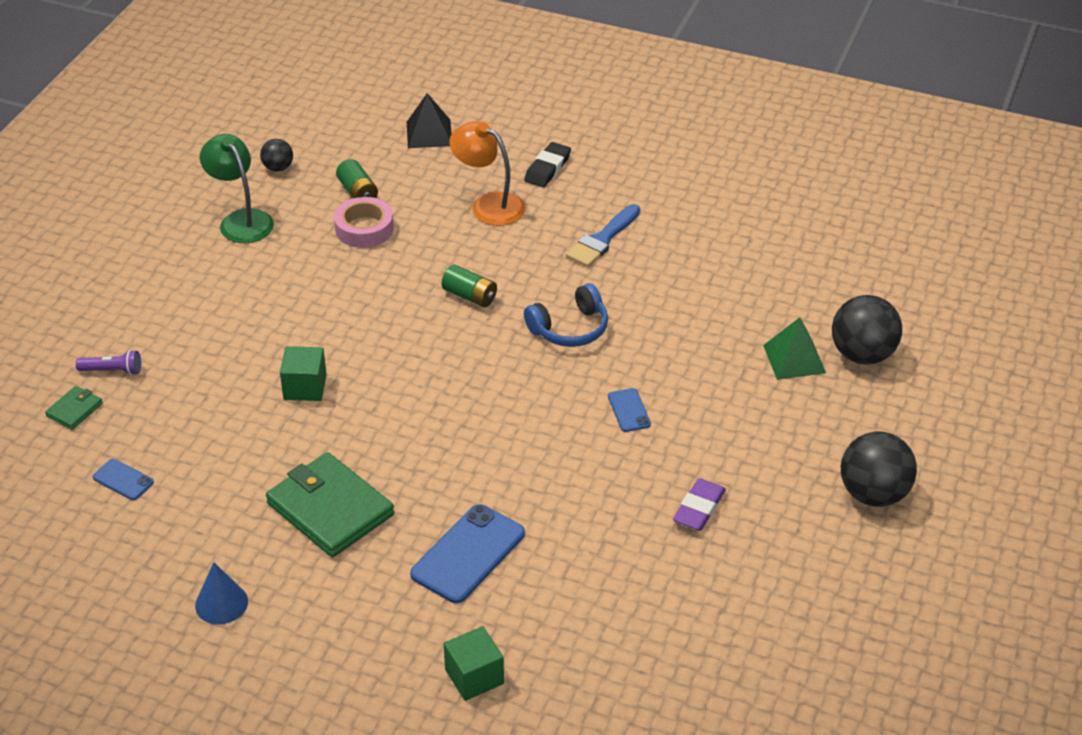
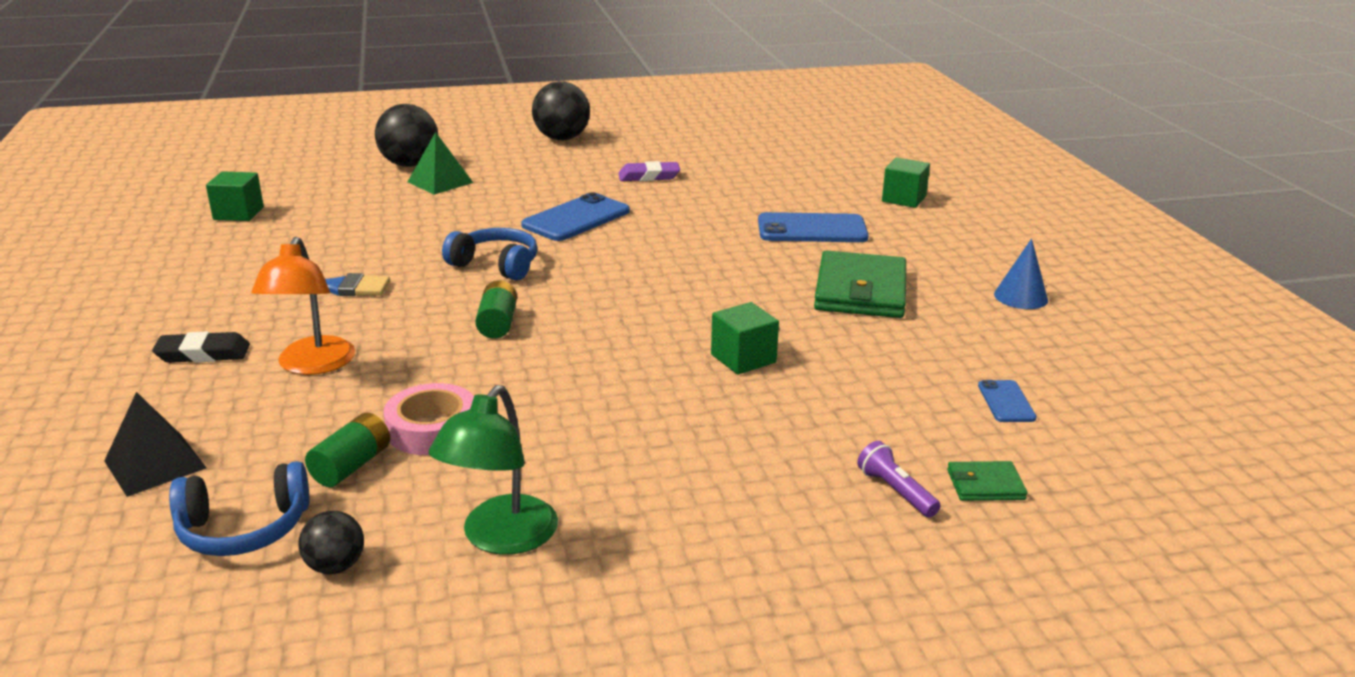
camera: 125 degrees left, 15 degrees down
blue phone [608,388,651,432] -> blue phone [521,192,630,241], size x1.96
none -> blue headphones [169,461,309,556]
none -> green cube [206,171,264,221]

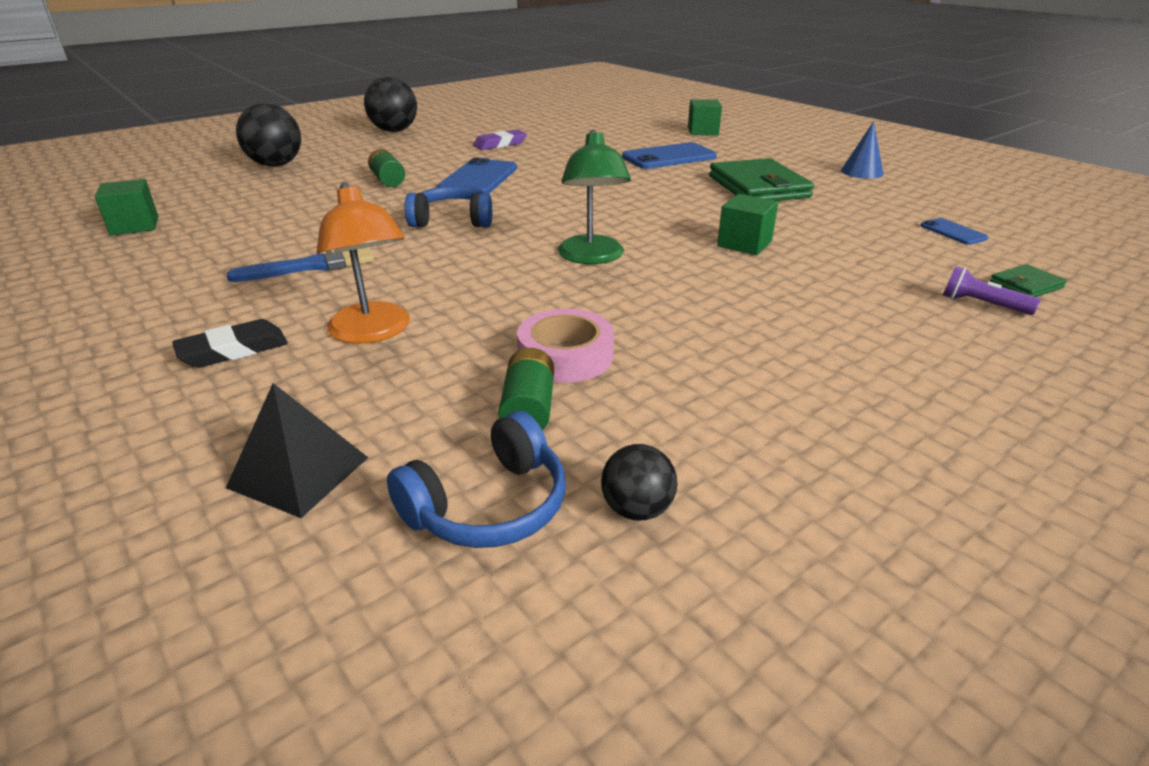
camera: 25 degrees left, 5 degrees up
green pyramid [408,132,473,195] -> none
green lamp [429,385,558,555] -> green lamp moved to [558,130,631,264]
green battery [475,281,517,339] -> green battery moved to [368,149,405,187]

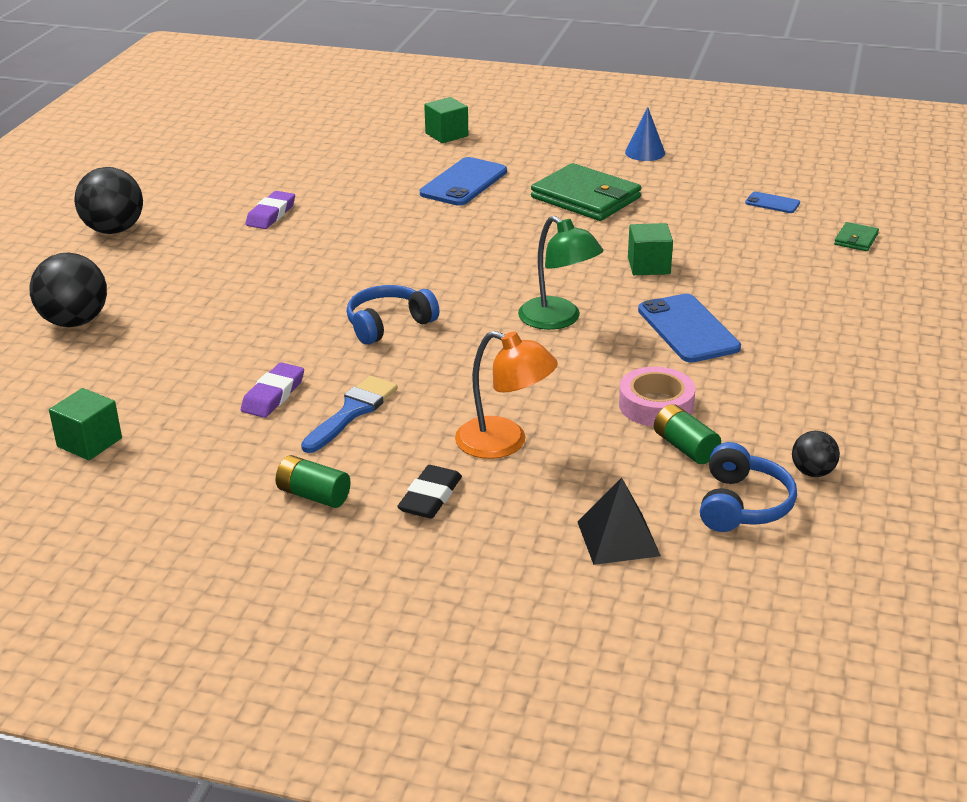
camera: 35 degrees left, 0 degrees up
green battery [368,149,405,187] -> green battery moved to [276,455,351,508]
blue phone [437,158,517,194] -> blue phone moved to [638,294,741,363]
purple flashlight [943,266,1041,315] -> none
none -> purple eraser [241,362,304,418]

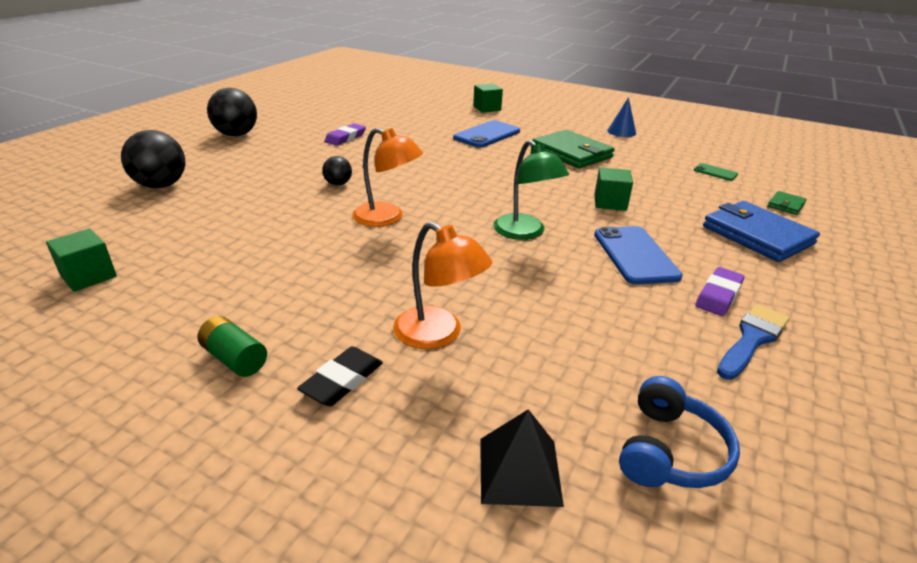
camera: 10 degrees right, 0 degrees up
purple eraser [241,362,304,418] -> purple eraser moved to [695,267,744,316]
blue brush [301,376,398,453] -> blue brush moved to [717,304,789,380]
blue headphones [346,285,439,345] -> orange lamp [352,128,423,227]
pink tape [619,367,695,427] -> none
green battery [654,404,721,464] -> none
blue phone [745,192,800,213] -> green phone [694,163,738,181]
black ball [792,431,840,477] -> black ball moved to [322,156,352,185]
none -> blue wallet [703,201,820,262]

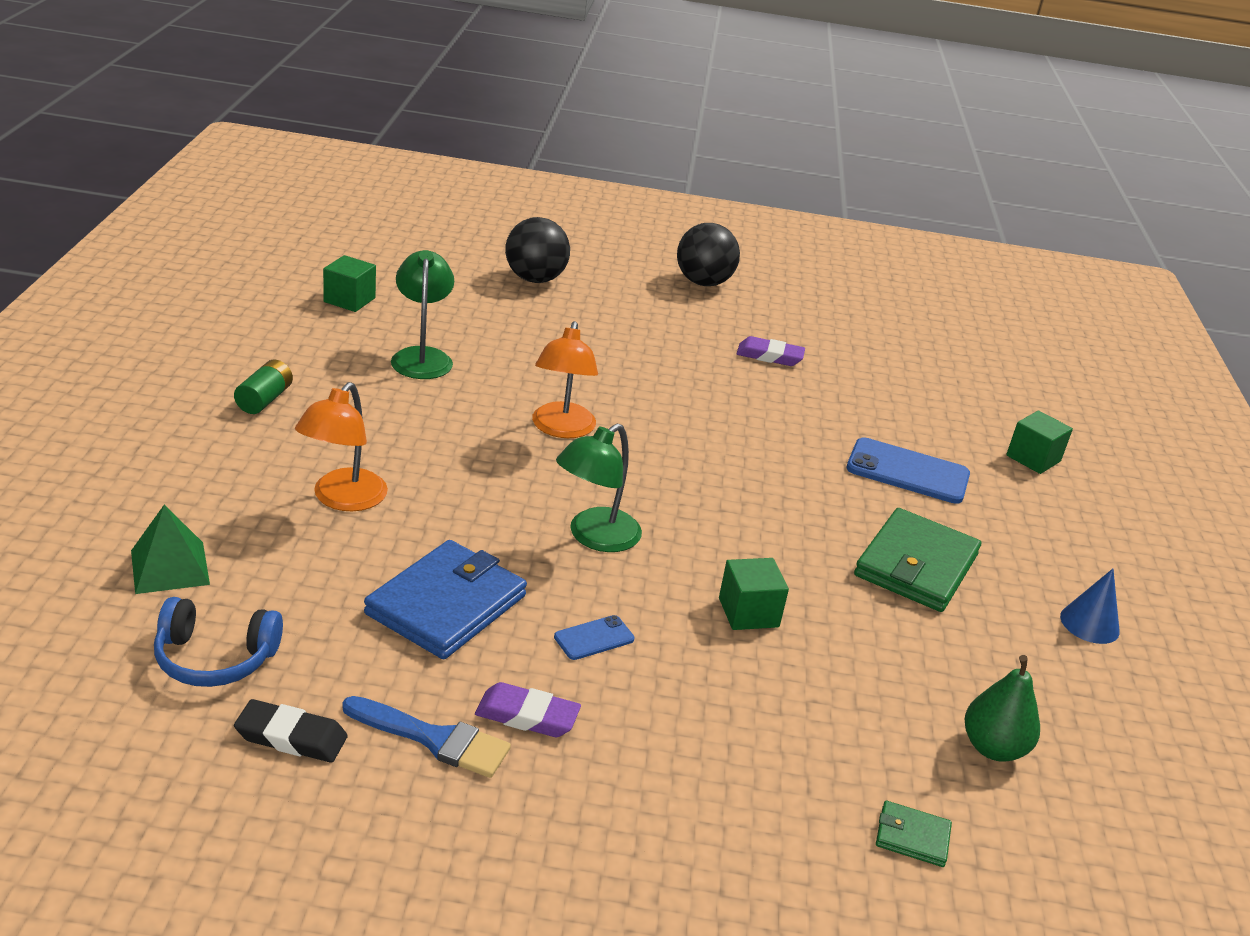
camera: 65 degrees right, 0 degrees up
black eraser [297,346,383,406] -> black eraser moved to [234,699,348,763]
black ball [322,156,352,185] -> none
black pyramid [480,409,564,507] -> green pyramid [131,505,210,594]
blue phone [594,226,683,285] -> blue phone [554,615,635,660], size x0.51
green phone [694,163,738,181] -> green pear [965,655,1040,762]
blue wallet [703,201,820,262] -> blue wallet moved to [364,540,527,659]
none -> green lamp [391,250,454,379]

